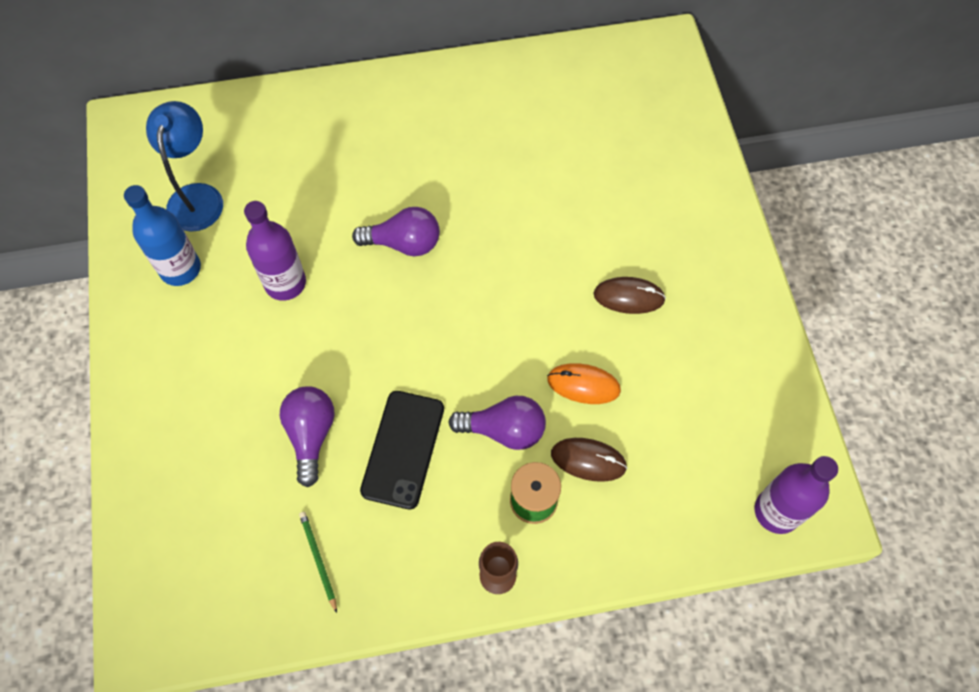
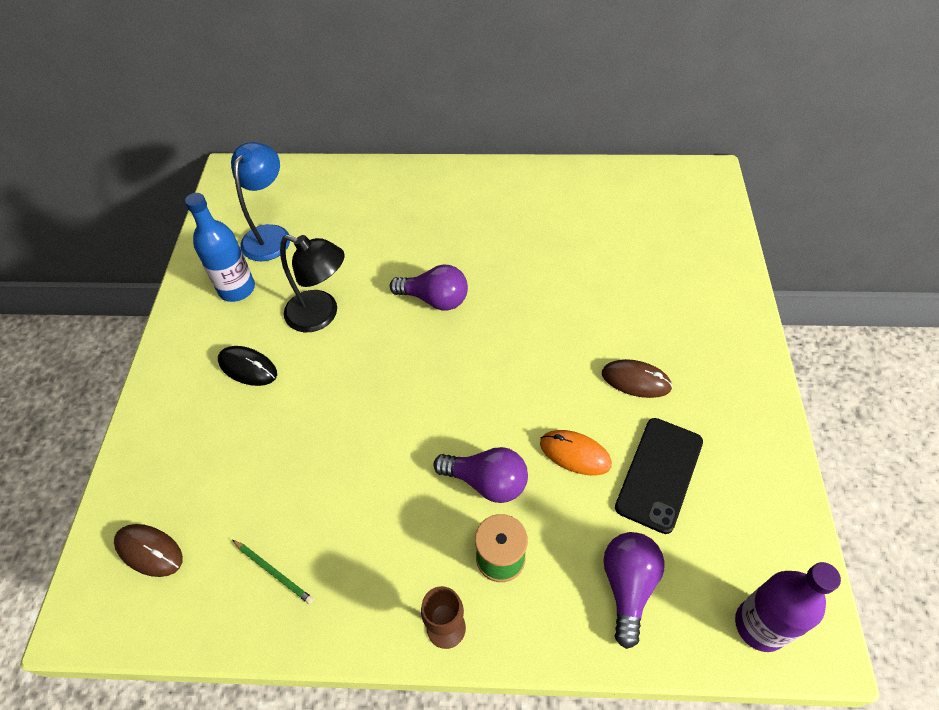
camera: 15 degrees right, 10 degrees down
purple bottle [244,201,306,301] -> black lamp [280,235,345,332]
purple light bulb [280,386,335,487] -> purple light bulb moved to [603,532,665,649]
green pencil [299,512,337,613] -> green pencil turned 135 degrees clockwise [233,540,314,604]
black phone [360,391,444,509] -> black phone moved to [615,418,703,534]
brown mouse [551,438,627,482] -> brown mouse moved to [114,524,183,577]
none -> black mouse [218,346,277,386]

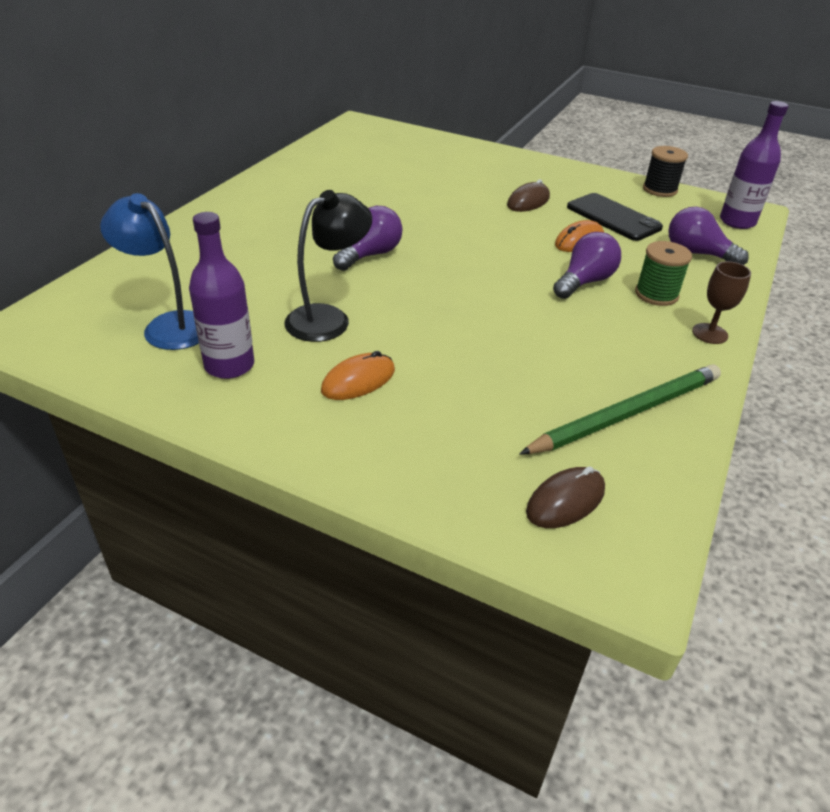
camera: 70 degrees left, 15 degrees down
blue bottle [185,193,255,302] -> purple bottle [189,212,254,379]
black mouse [218,346,277,386] -> orange mouse [321,351,395,400]
green pencil [233,540,314,604] -> green pencil [519,364,721,455], size x2.23
none -> black spool [643,146,688,197]

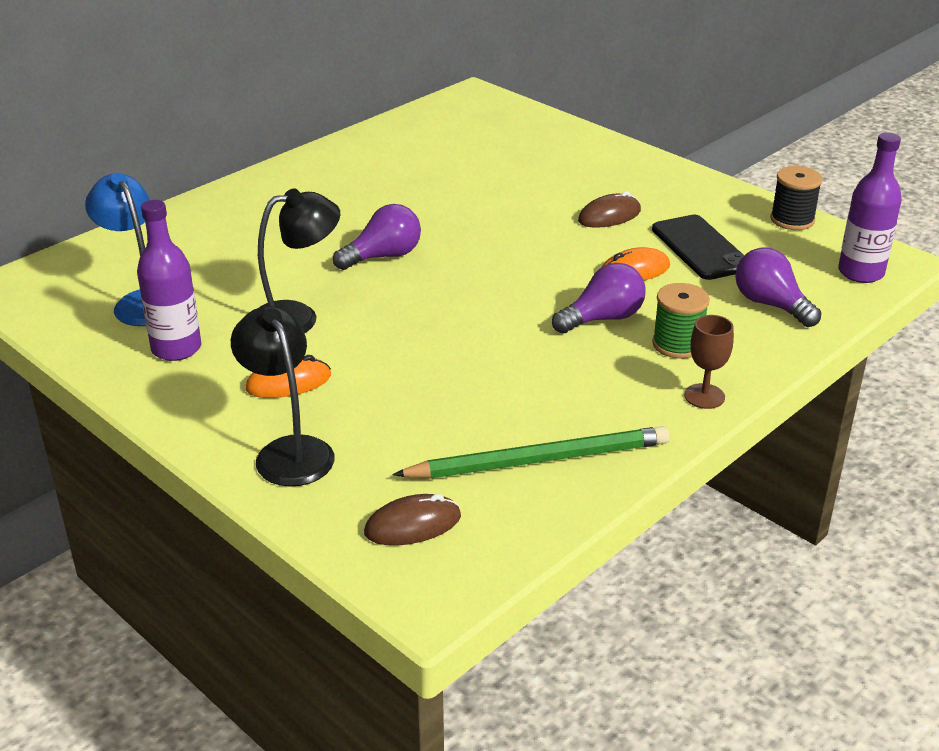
camera: 20 degrees right, 5 degrees down
none -> black lamp [231,306,335,487]

